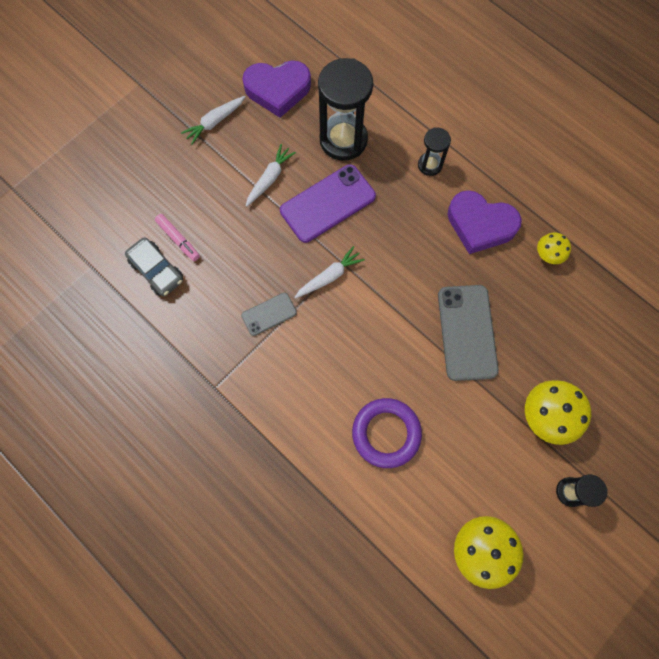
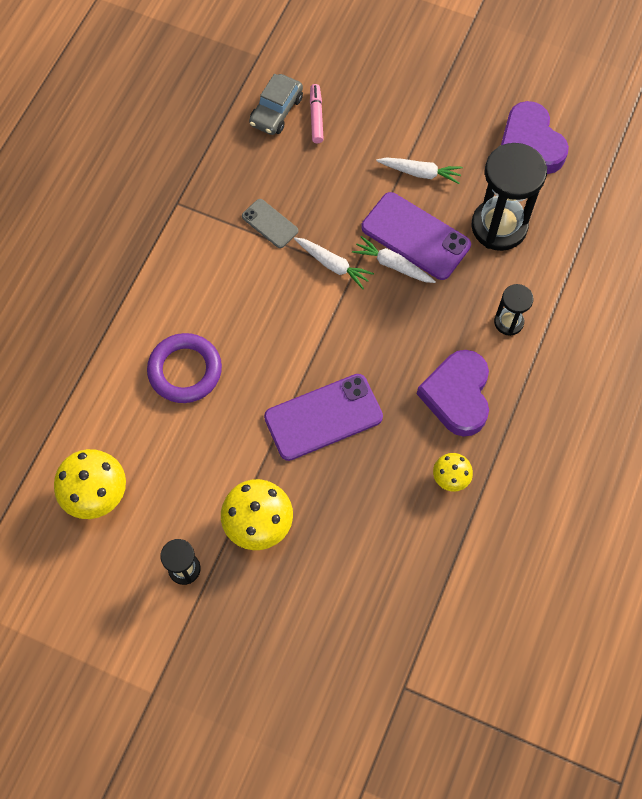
camera: 70 degrees right, 5 degrees down
pink marker [155,214,200,261] -> pink marker turned 150 degrees clockwise [310,84,324,143]
white carrot [181,96,245,144] -> white carrot moved to [352,236,436,283]
grey phone [438,285,499,381] -> purple phone [264,374,383,461]

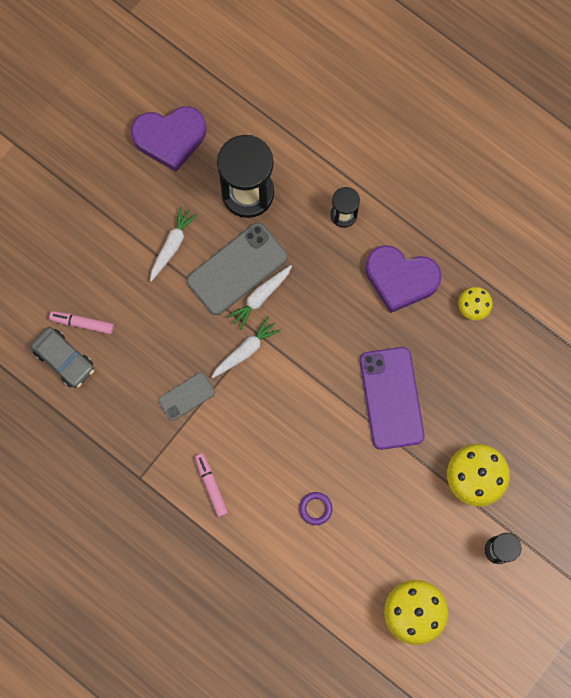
camera: 75 degrees left, 10 degrees up
purple ring [147,333,222,403] -> purple ring [299,492,333,525], size x0.48
purple phone [361,192,471,280] -> grey phone [187,222,288,315]
none -> pink marker [195,453,228,517]

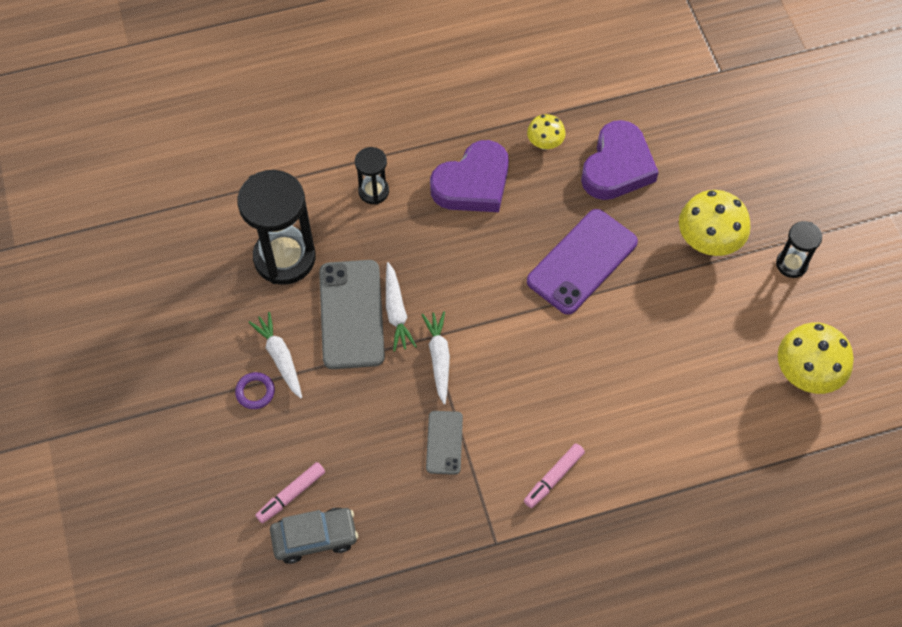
camera: 55 degrees left, 15 degrees down
purple heart [131,106,206,172] -> purple heart moved to [581,120,659,200]
pink marker [195,453,228,517] -> pink marker turned 60 degrees counterclockwise [524,443,585,508]
purple ring [299,492,333,525] -> purple ring moved to [235,372,275,409]
purple phone [360,347,424,450] -> purple phone turned 75 degrees counterclockwise [527,209,638,315]

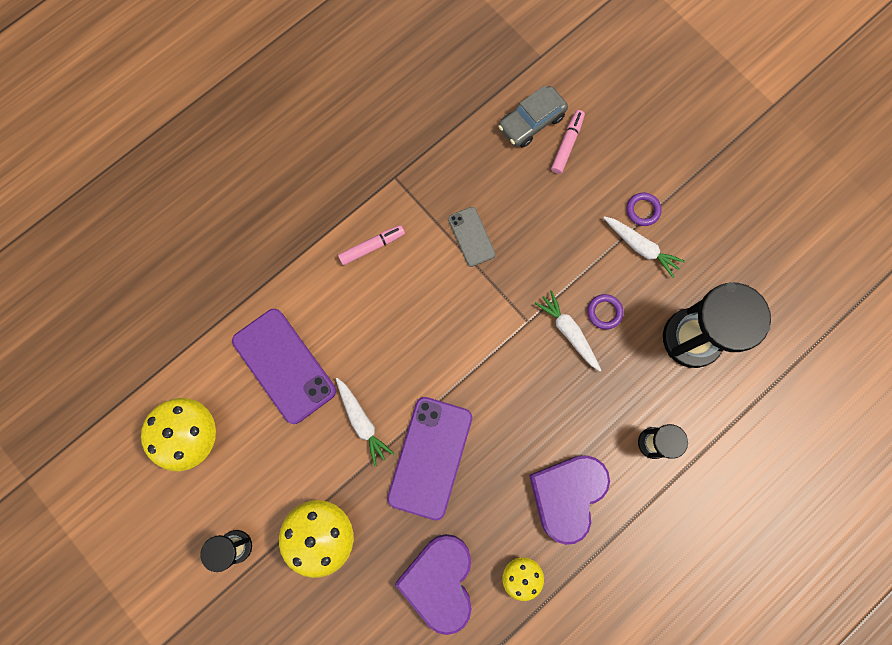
camera: 155 degrees right, 15 degrees up
grey phone [319,260,385,369] -> purple ring [587,294,624,329]
white carrot [422,311,450,404] -> white carrot moved to [336,378,394,466]
pink marker [524,443,585,508] -> pink marker turned 45 degrees clockwise [338,225,405,265]
none -> purple phone [232,309,336,424]

